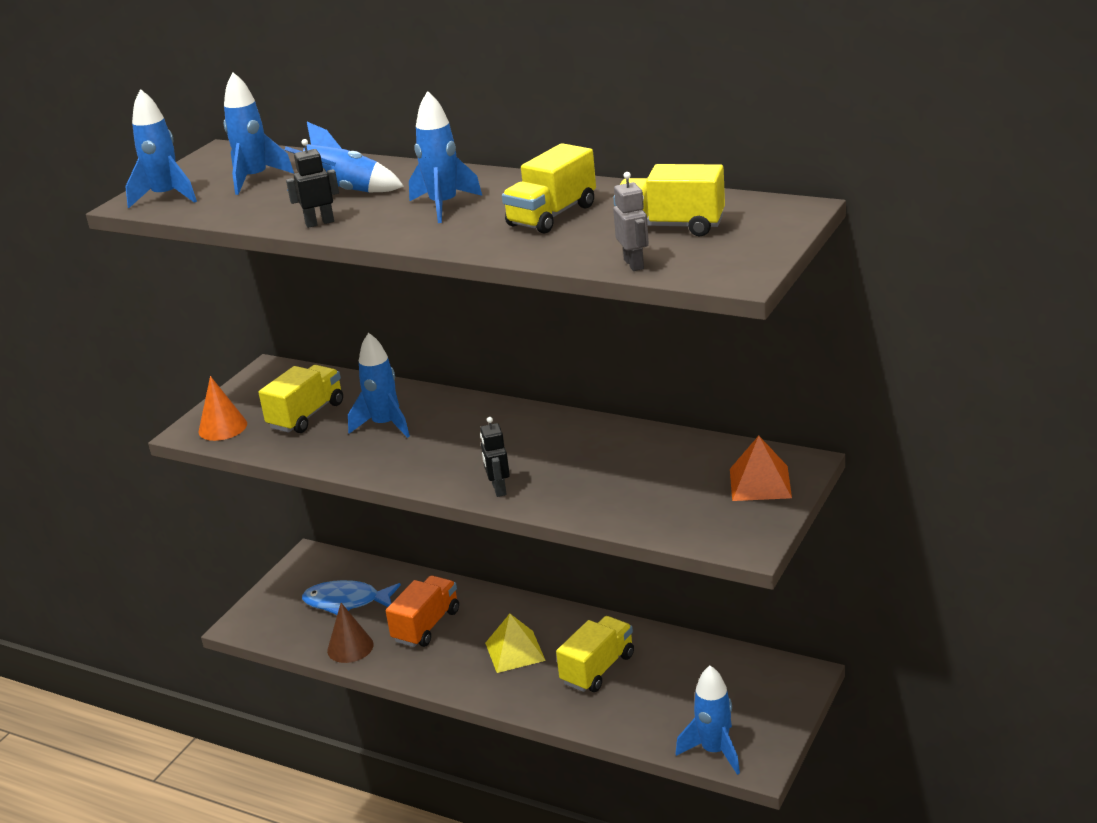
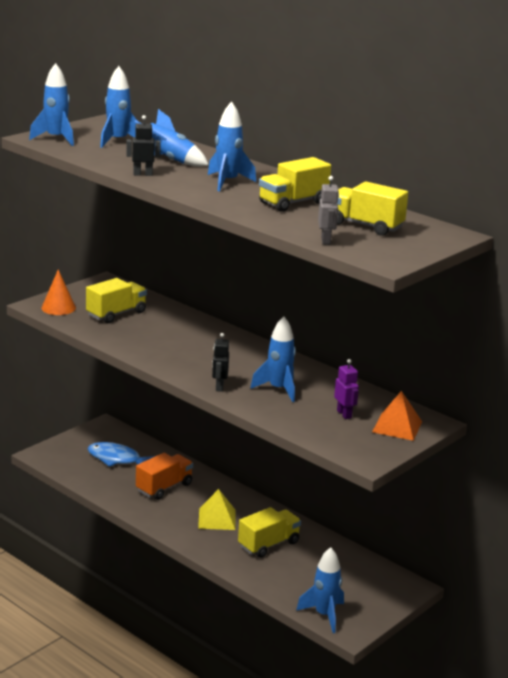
camera: 10 degrees right, 5 degrees down
brown cone [327,603,374,663] -> none
blue rocket [348,332,410,438] -> blue rocket moved to [250,316,296,402]
none -> purple robot [334,359,359,419]

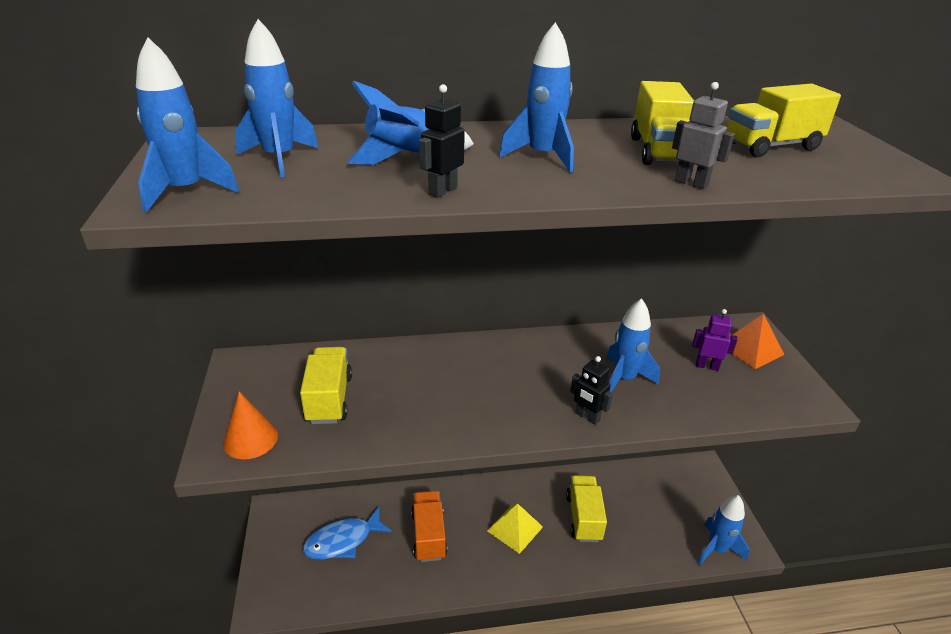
camera: 50 degrees left, 10 degrees up
grey robot [318,176,339,245] -> grey robot moved to [672,82,735,189]

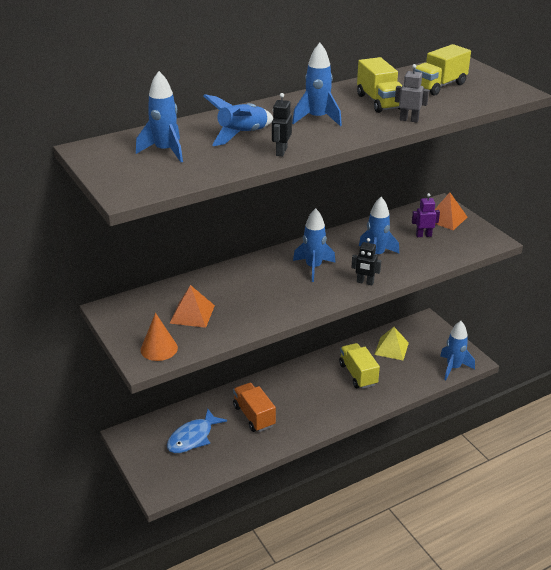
camera: 20 degrees left, 0 degrees up
blue rocket [136,37,239,213] -> blue rocket moved to [293,208,336,282]
yellow truck [300,347,352,424] -> orange pyramid [169,285,215,328]
yellow pyramid [487,504,543,554] -> yellow pyramid moved to [374,327,409,360]

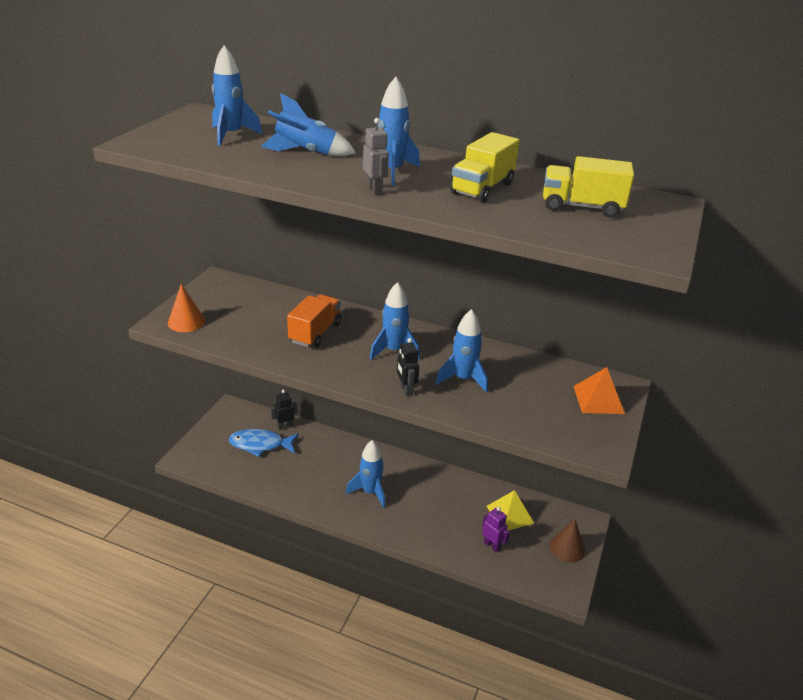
camera: 50 degrees right, 0 degrees up
orange pyramid [169,285,215,328] -> none
orange truck [233,383,276,432] -> orange truck moved to [287,294,341,348]
black robot [272,93,292,157] -> black robot moved to [271,390,297,430]
yellow truck [339,343,380,389] -> none
grey robot [395,64,429,122] -> grey robot moved to [363,118,389,195]
purple robot [412,193,440,237] -> purple robot moved to [482,507,510,552]
blue rocket [440,321,475,380] -> blue rocket moved to [346,440,386,508]
none -> brown cone [550,519,585,563]

